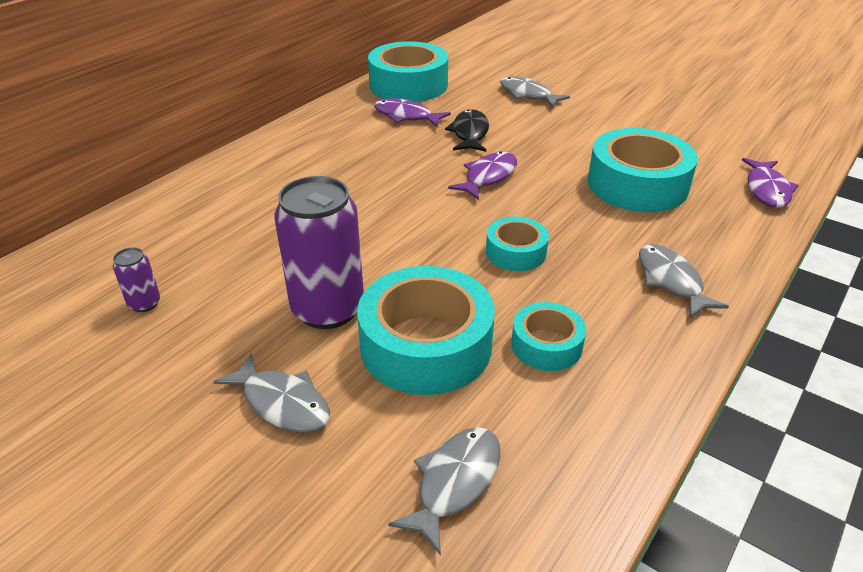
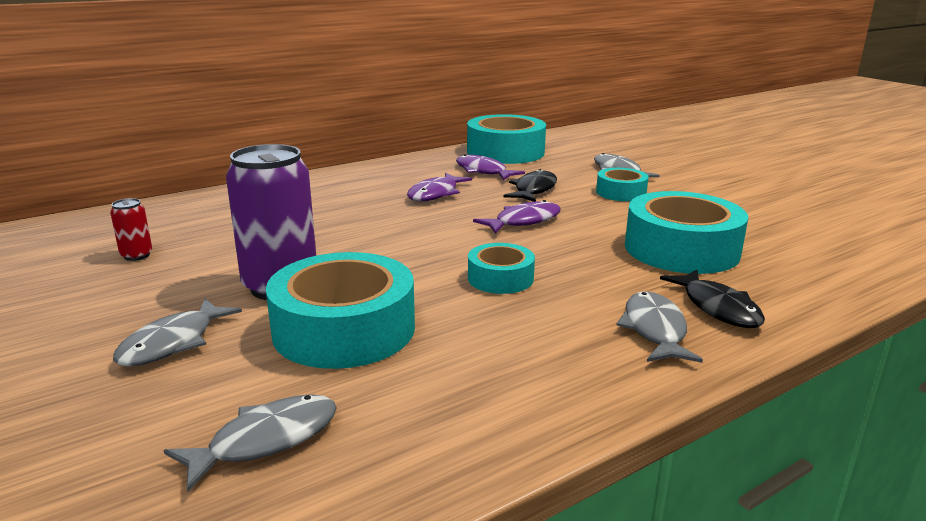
camera: 20 degrees right, 15 degrees down
purple can [113,247,160,312] -> red can [110,198,152,261]
grey fish [213,353,330,433] -> grey fish turned 60 degrees clockwise [113,298,242,367]
turquoise tape [511,302,586,371] -> turquoise tape moved to [596,168,649,201]
purple fish [742,158,799,208] -> purple fish moved to [407,173,472,201]
none -> black fish [660,270,765,328]

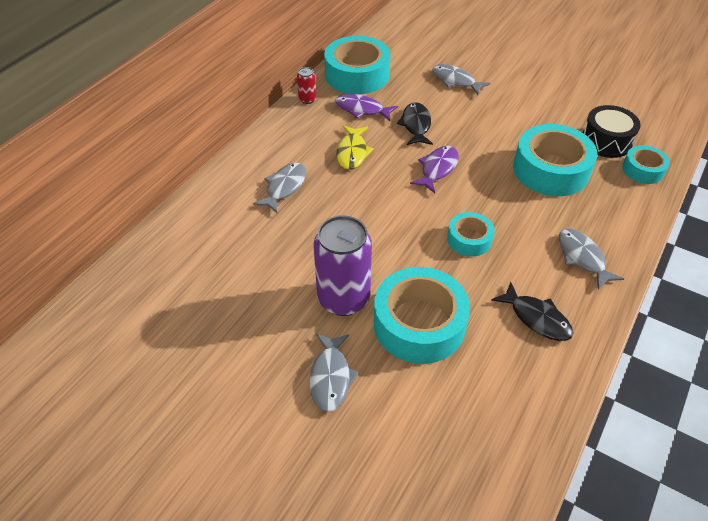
camera: 25 degrees left, 25 degrees up
red can [110,198,152,261] -> red can moved to [297,67,316,104]
grey fish [164,394,337,492] -> grey fish moved to [253,163,306,213]
purple fish [407,173,472,201] -> yellow fish [336,125,374,170]
turquoise tape [596,168,649,201] -> turquoise tape moved to [622,145,670,184]
black fish [660,270,765,328] -> black fish moved to [491,282,573,341]
none -> black drum [583,105,641,158]

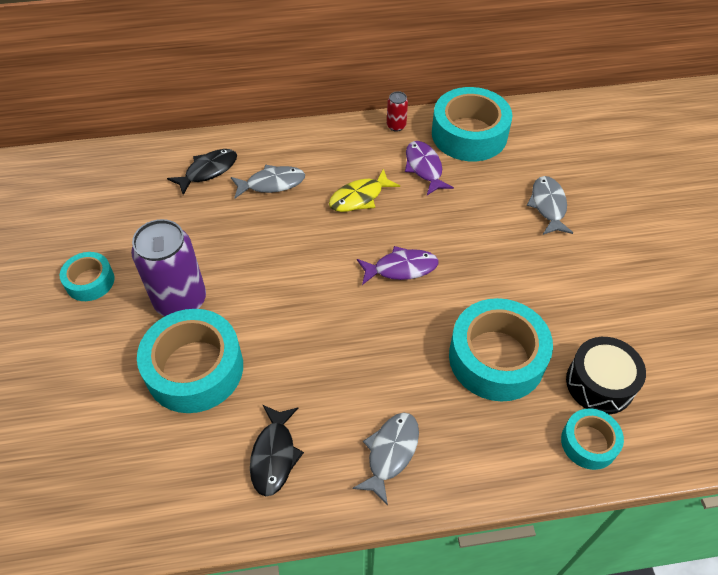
camera: 50 degrees right, 5 degrees up
grey fish [310,333,359,412] -> none
black fish [397,102,433,145] -> black fish moved to [167,149,237,195]
turquoise tape [447,212,495,257] -> turquoise tape moved to [59,252,115,301]

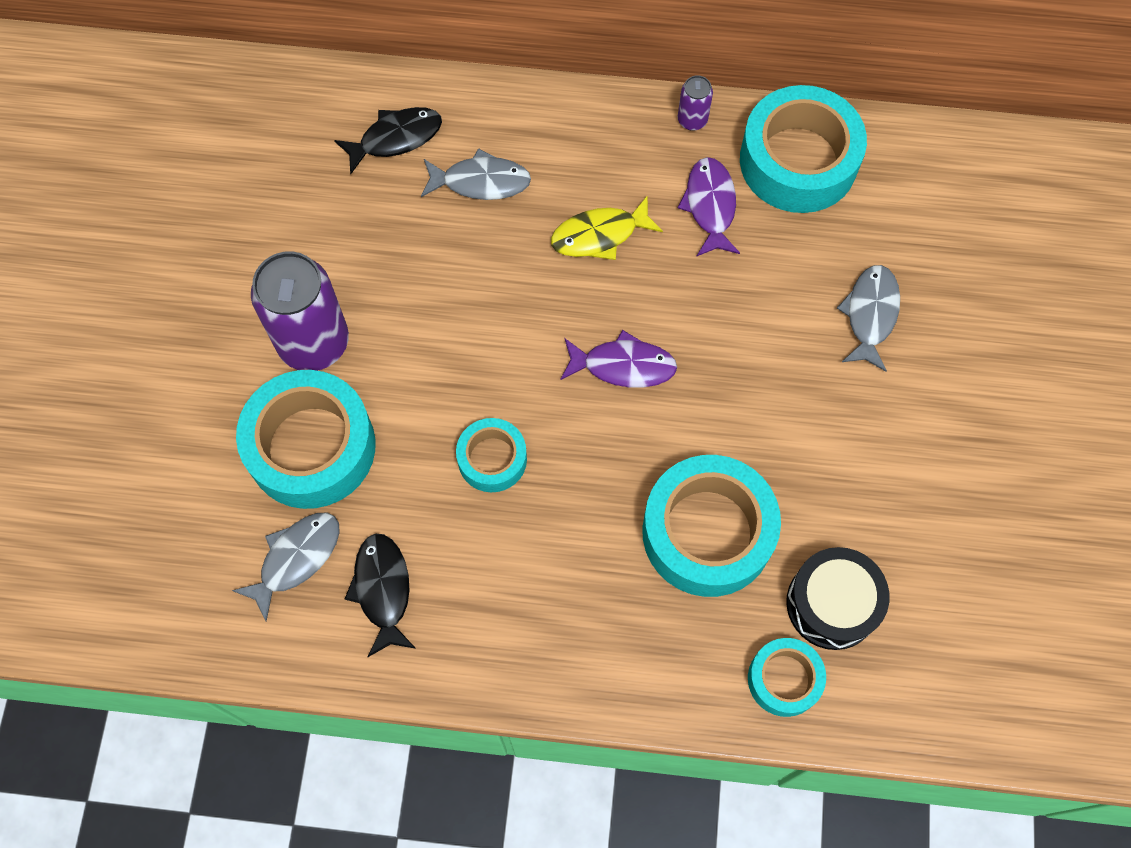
camera: 15 degrees right, 15 degrees up
turquoise tape [59,252,115,301] -> turquoise tape moved to [456,418,527,492]
black fish [250,405,304,496] -> black fish turned 150 degrees clockwise [345,534,416,657]
grey fish [352,413,419,505] -> grey fish moved to [232,513,340,621]
red can [387,91,408,132] -> purple can [678,75,713,131]

